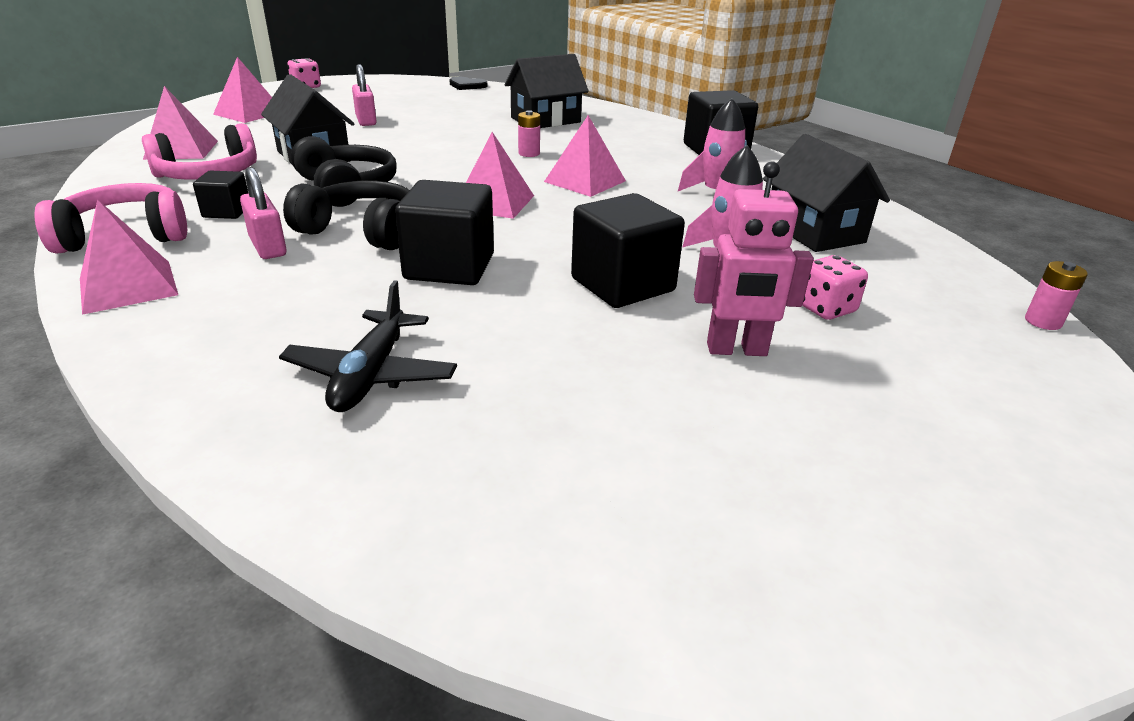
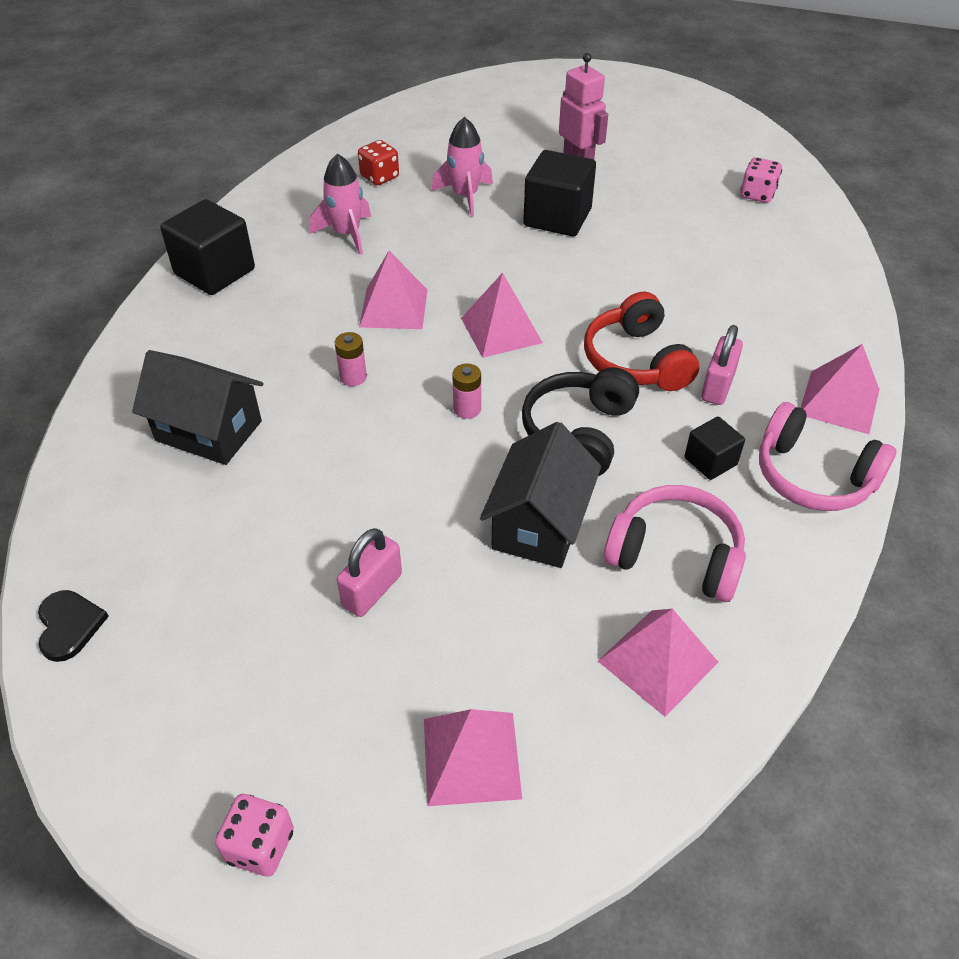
camera: 125 degrees left, 15 degrees up
black plane [279,280,457,412] -> none
black headphones [283,180,410,250] -> red headphones [584,292,699,391]
black cube [395,180,494,285] -> none
black house [763,134,890,252] -> red dice [358,140,399,185]
pink dice [802,255,868,320] -> pink dice moved to [740,157,782,203]
pink battery [1025,261,1087,330] -> pink battery moved to [452,363,481,419]

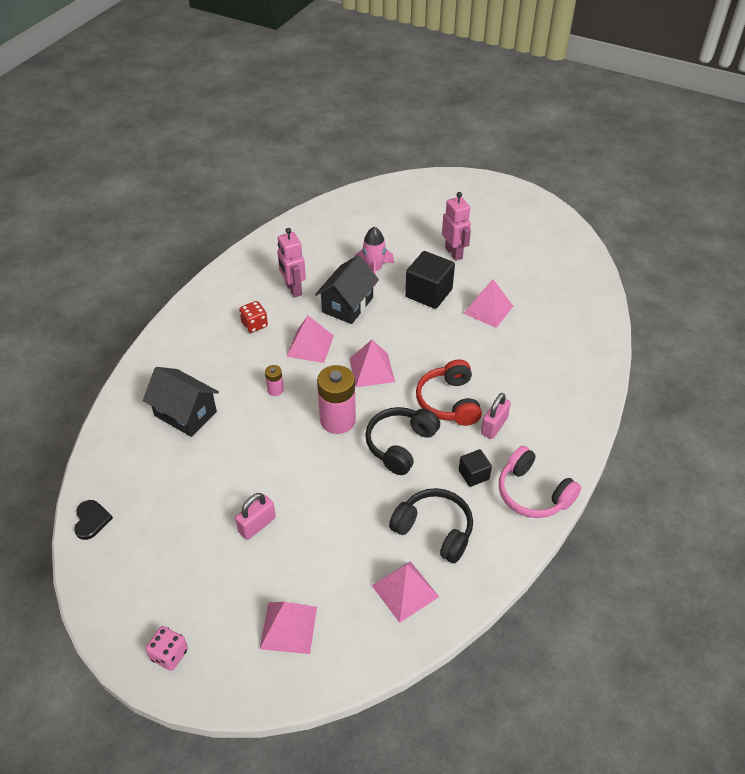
camera: 10 degrees right, 0 degrees up
black cube [160,199,255,295] -> none
pink rocket [310,154,371,255] -> pink robot [277,228,306,298]
red dice [358,140,399,185] -> red dice moved to [239,301,268,333]
pink battery [452,363,481,419] -> pink battery [317,365,356,434], size x2.13
black house [480,422,601,568] -> black house moved to [315,255,379,324]
pink headphones [604,485,746,602] -> black headphones [389,488,473,563]
pink dice [740,157,782,203] -> none
pink pyramid [801,344,879,434] -> pink pyramid moved to [463,279,513,328]

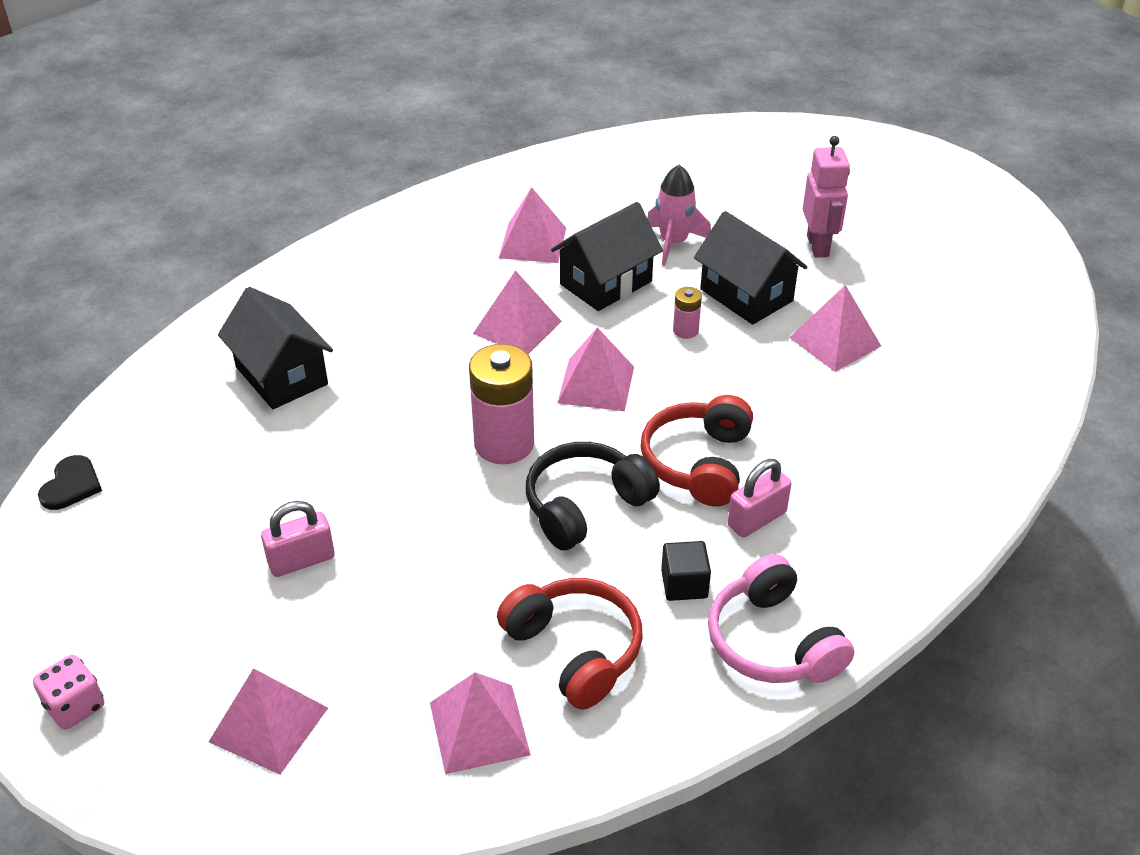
camera: 20 degrees right, 5 degrees down
red dice [239,301,268,333] -> none
pink battery [265,365,284,396] -> pink battery moved to [673,287,702,339]
pink robot [277,228,306,298] -> pink pyramid [499,187,566,263]
black headphones [389,488,473,563] -> red headphones [497,578,643,710]
black cube [405,251,455,309] -> black house [694,211,807,325]

